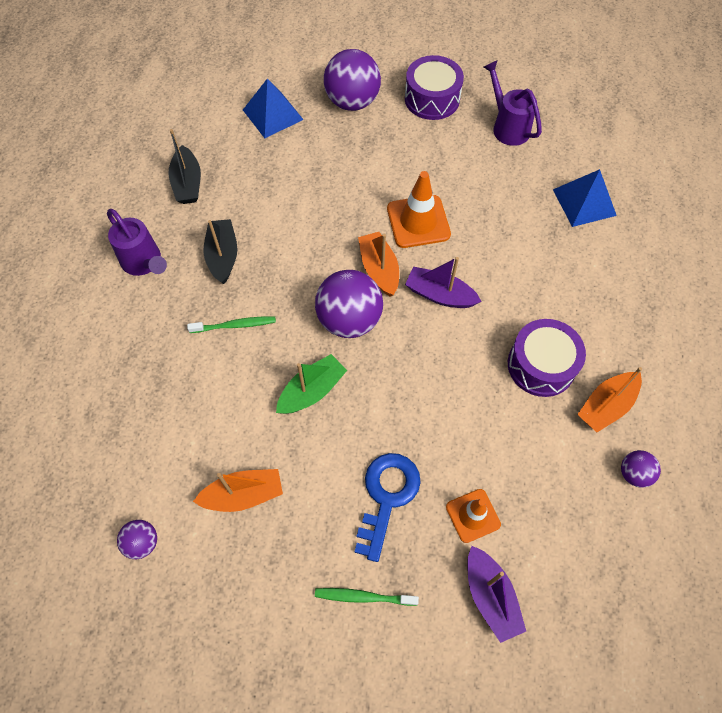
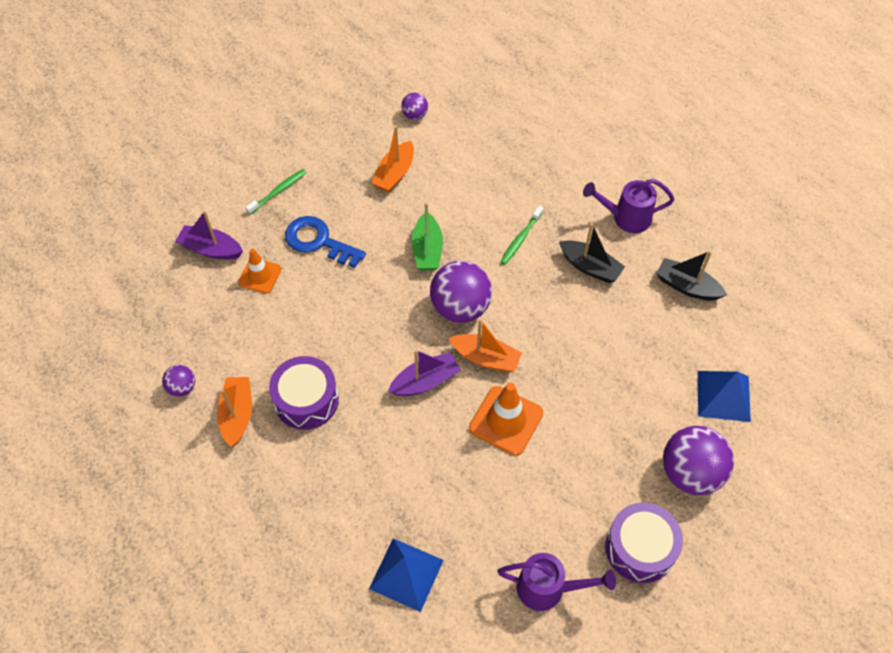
camera: 130 degrees right, 5 degrees down
blue key [354,453,421,562] -> blue key turned 150 degrees clockwise [285,216,366,268]

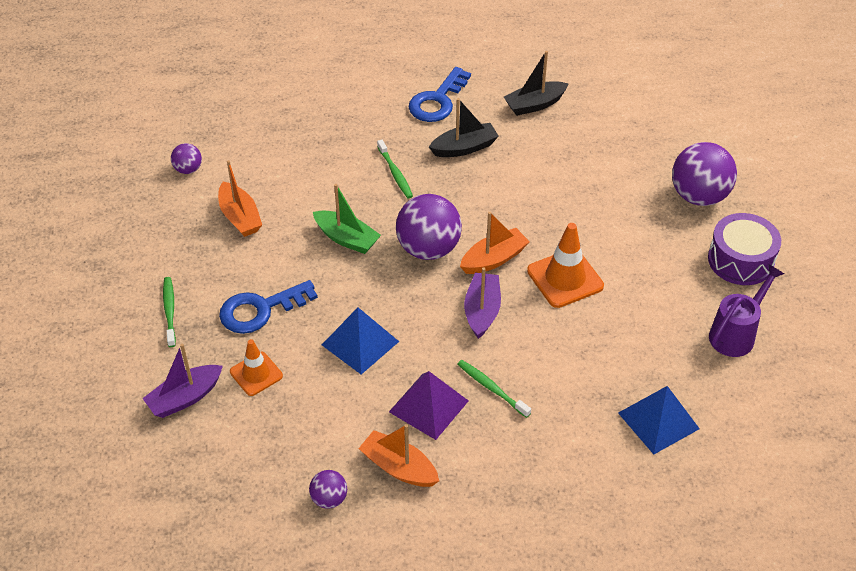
camera: 55 degrees left, 10 degrees down
purple drum [269,356,339,430] -> purple pyramid [389,371,468,440]
purple watering can [583,179,675,233] -> blue key [409,67,471,122]
blue pyramid [698,371,751,422] -> blue pyramid moved to [322,308,399,374]
none -> green toothbrush [458,360,531,418]

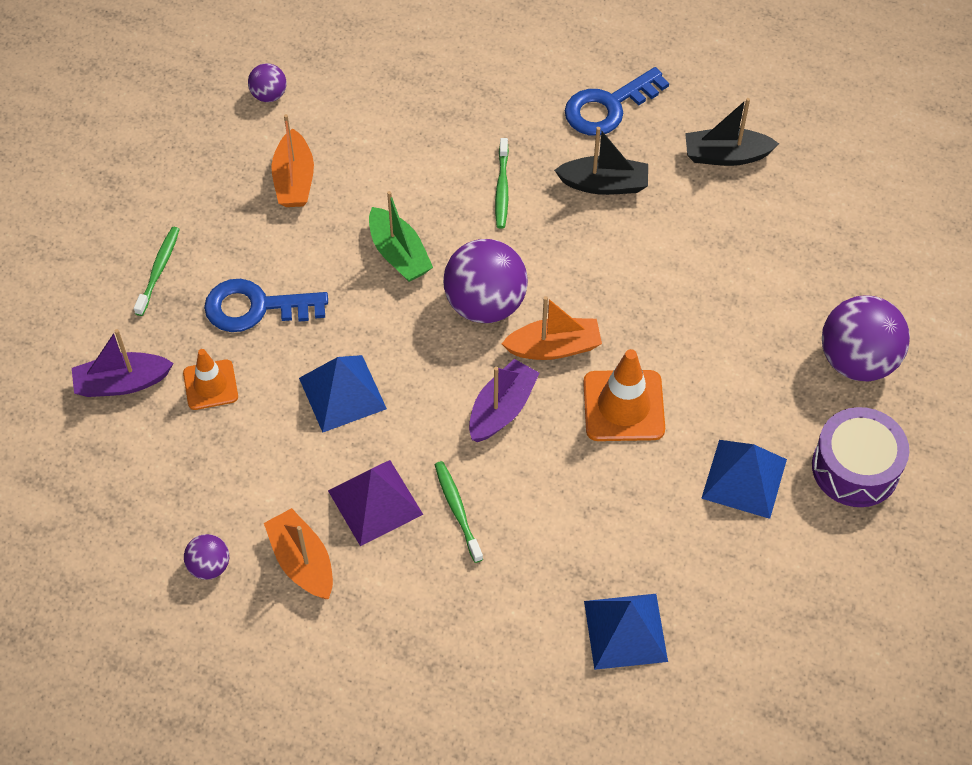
camera: 25 degrees right, 10 degrees up
purple watering can [709,264,784,357] -> none
none -> blue pyramid [701,440,787,519]

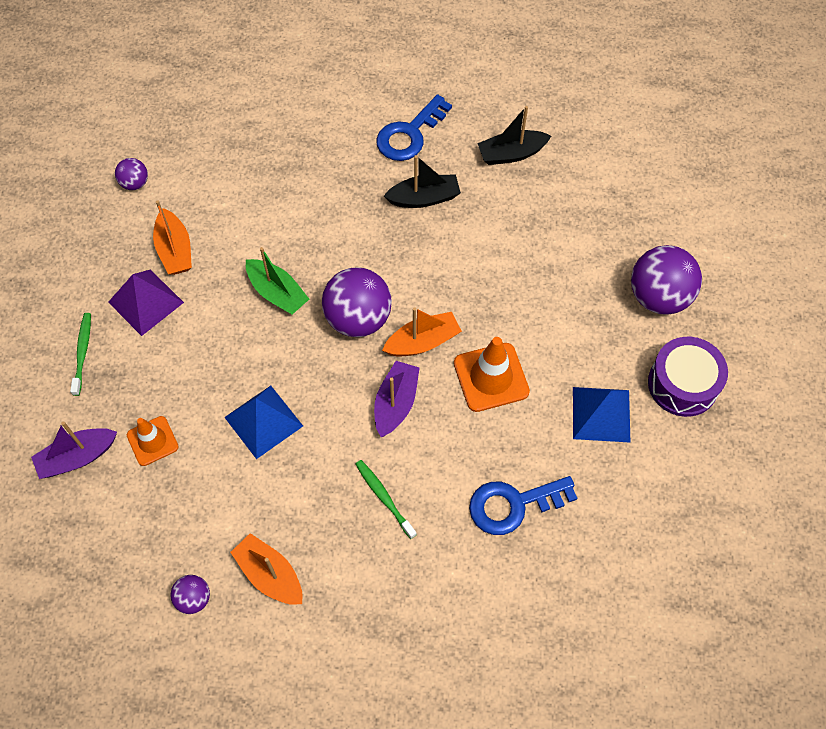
camera: 15 degrees left, 5 degrees up
blue key [204,279,328,332] -> blue key moved to [469,476,577,535]
purple pyramid [328,460,423,546] -> purple pyramid moved to [108,269,184,336]
green toothbrush [495,138,509,229] -> none
blue pyramid [584,594,668,670] -> none

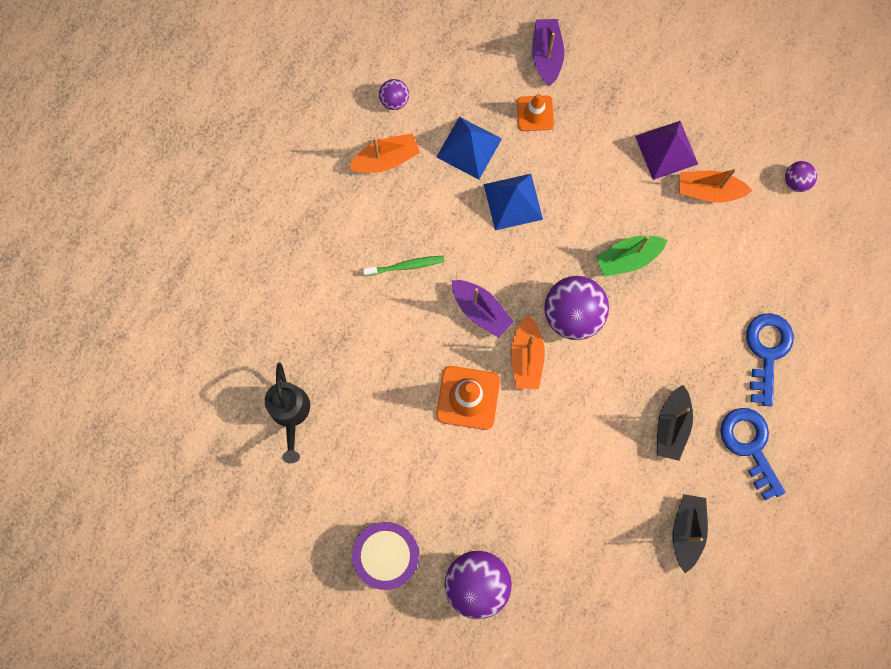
camera: 115 degrees right, 15 degrees up
green toothbrush [70,313,91,396] -> none
blue key [469,476,577,535] -> blue key moved to [746,313,794,406]
blue pyramid [573,387,631,443] -> blue pyramid moved to [436,117,502,179]
none -> black watering can [265,362,310,463]

